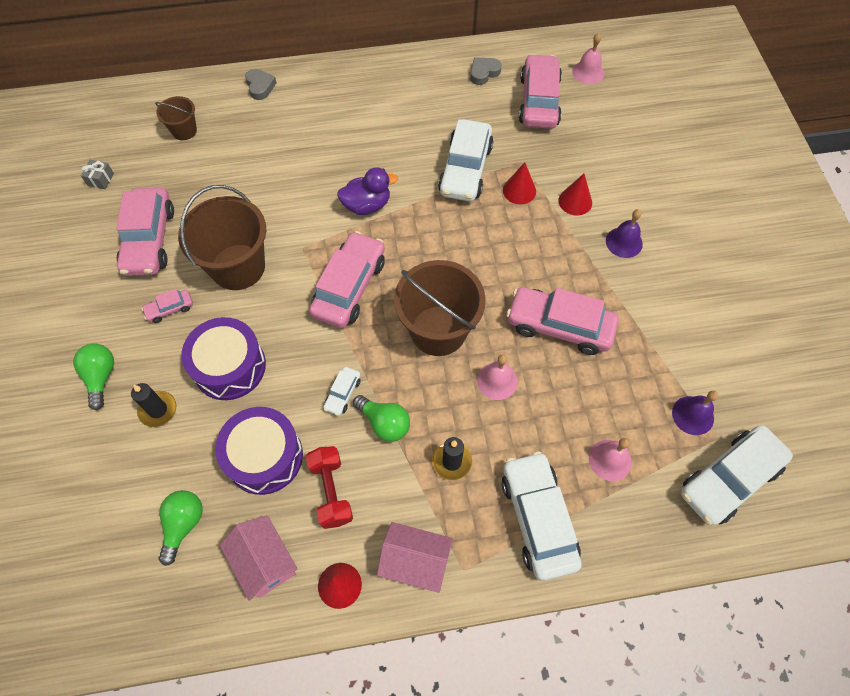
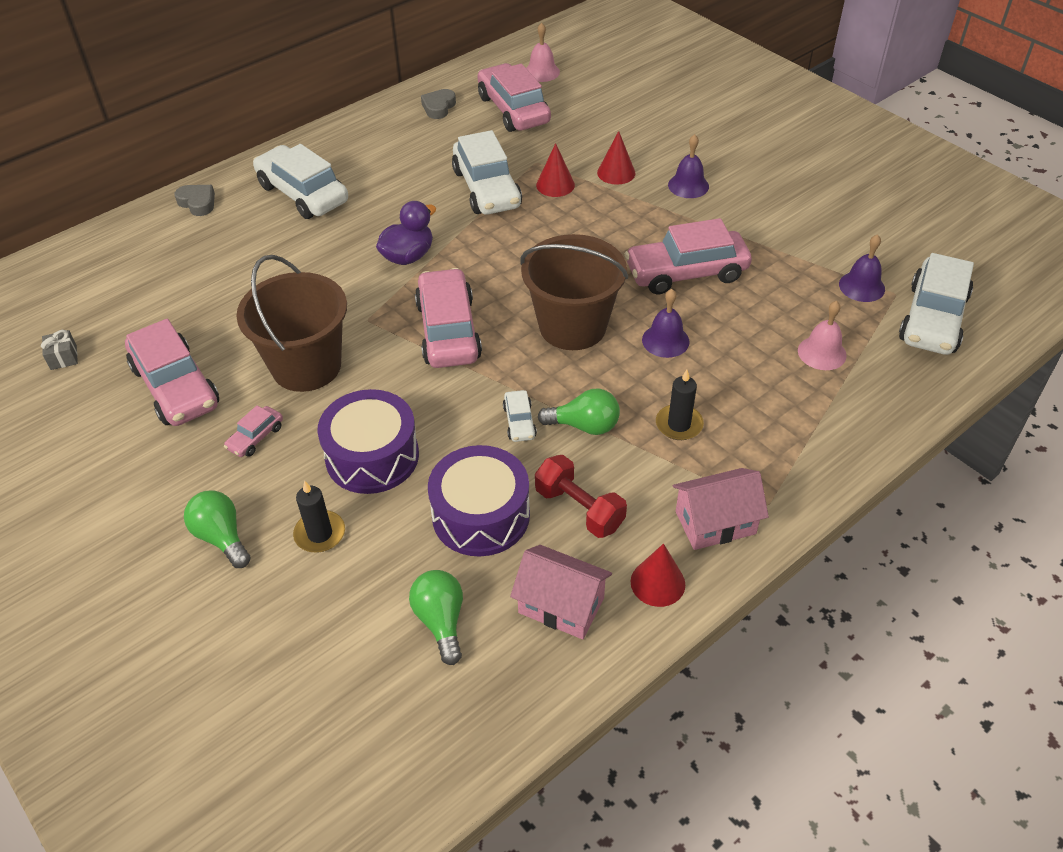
camera: 30 degrees left, 15 degrees down
brown bucket [155,96,197,140] -> none
pink bell [477,354,518,400] -> purple bell [642,289,690,358]
white car [502,451,582,581] -> white car moved to [253,144,348,219]

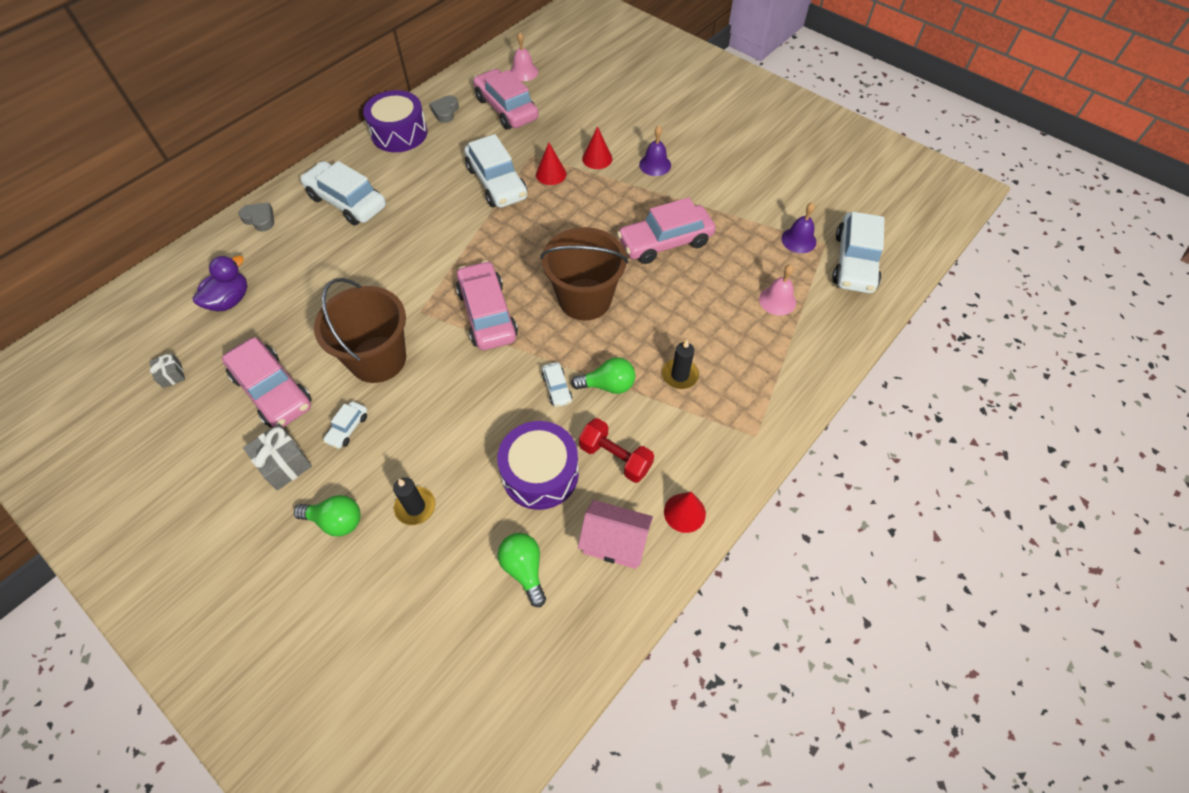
camera: 10 degrees left, 10 degrees up
green light bulb [184,490,251,568] -> green light bulb turned 150 degrees clockwise [294,495,361,537]
pink car [224,405,283,457] -> white car [323,401,367,449]
purple drum [317,389,419,494] -> purple drum moved to [363,90,427,152]
purple duck [376,201,436,265] -> purple duck moved to [193,256,247,311]
purple bell [642,289,690,358] -> none
pink house [673,468,769,550] -> none
none -> grey gift [243,424,312,490]

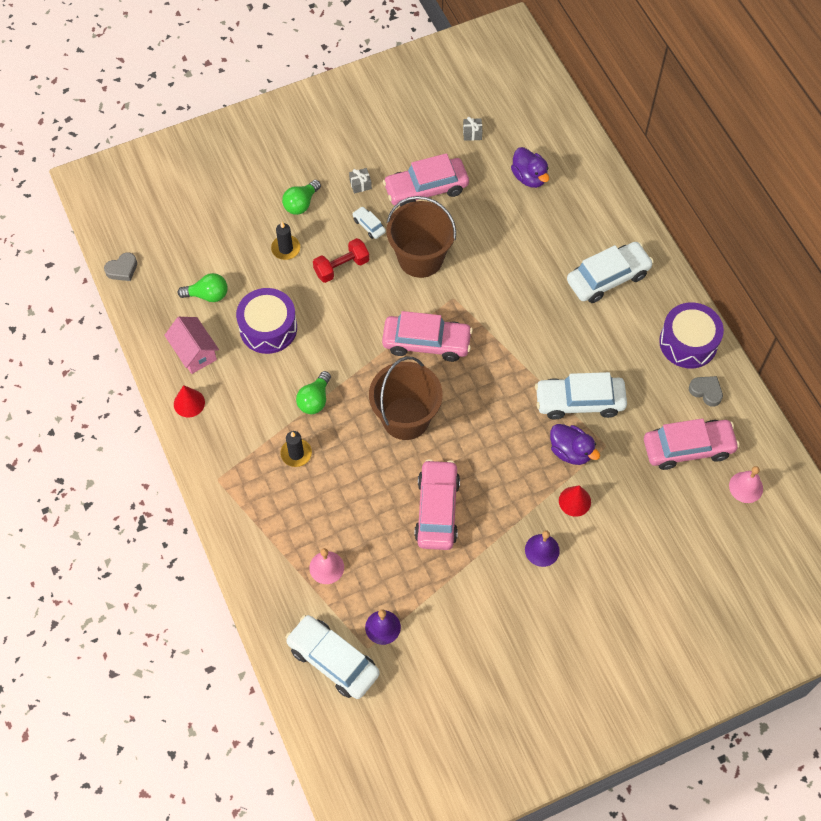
camera: 115 degrees right, 5 degrees up
grey heart [238,203,274,231] -> grey heart moved to [104,252,137,281]
grey gift [243,424,312,490] -> grey gift [349,168,372,193], size x0.60
red cone [536,143,567,185] -> purple duck [550,424,600,465]
white car [542,362,572,407] -> none
pink house [578,500,653,569] -> pink house turned 75 degrees counterclockwise [164,317,219,374]
red dumbbell [579,418,654,483] -> red dumbbell moved to [313,238,369,283]

